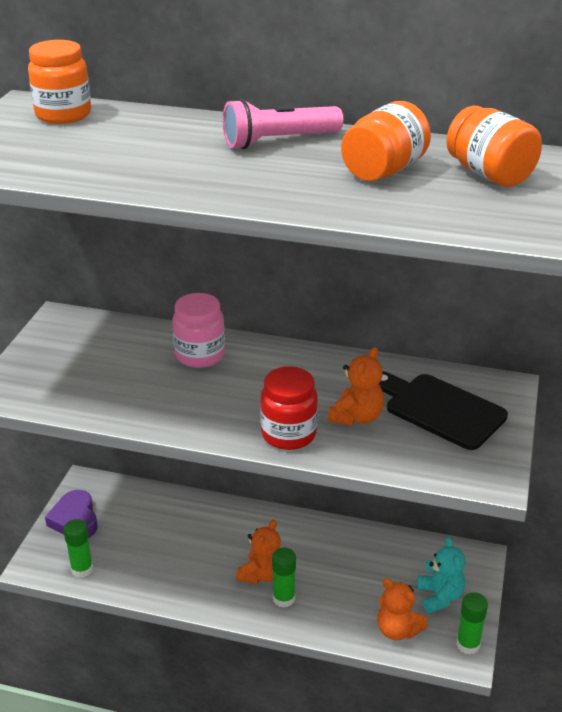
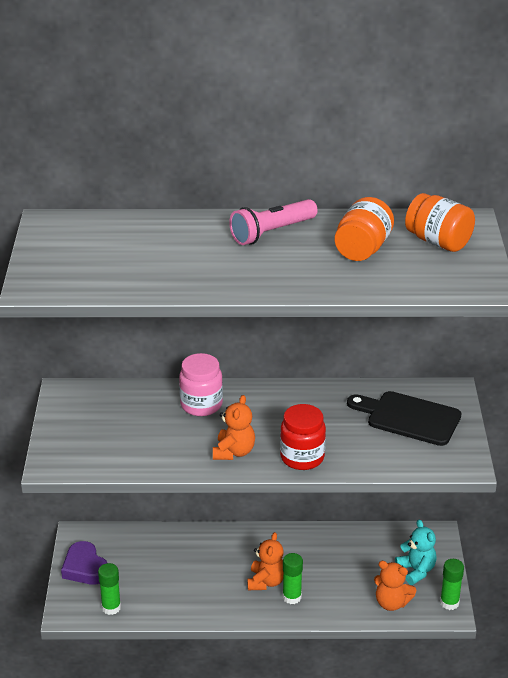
camera: 15 degrees left, 0 degrees up
orange jar [28,40,91,124] -> none
orange teddy bear [328,347,384,426] -> orange teddy bear moved to [213,395,255,460]

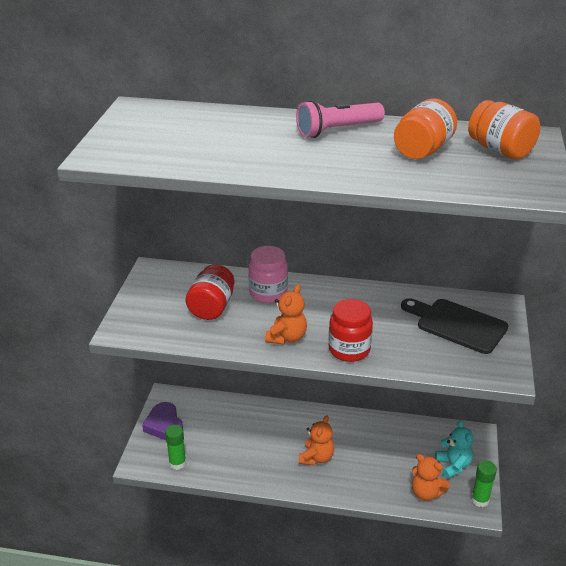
camera: 10 degrees right, 0 degrees up
green glue stick [283,553,303,604] -> none
none -> red jar [186,264,235,320]

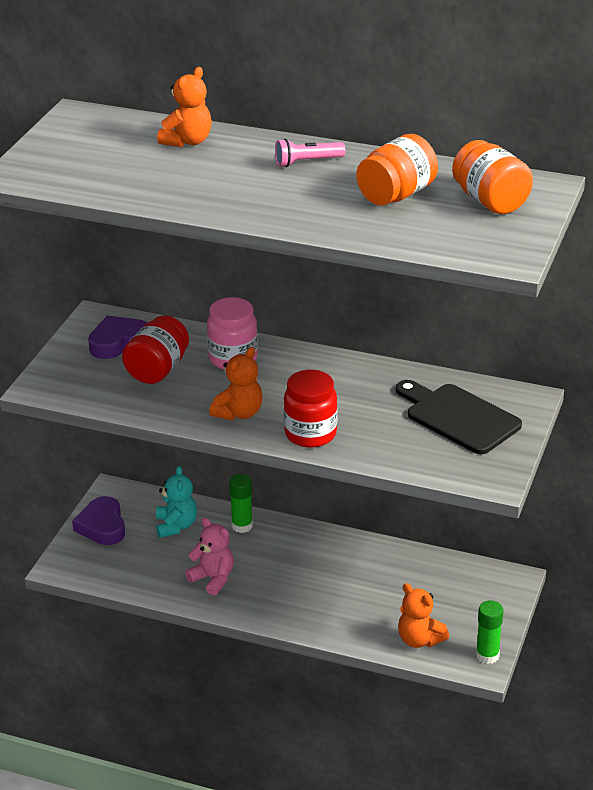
camera: 10 degrees right, 0 degrees up
green glue stick [165,425,186,470] -> green glue stick moved to [229,474,253,533]
pink flashlight [296,100,385,138] -> pink flashlight [275,139,346,167], size x0.64
orange teddy bear [299,415,334,466] -> orange teddy bear moved to [157,67,212,147]
turquoise teddy bear [435,420,474,479] -> turquoise teddy bear moved to [156,466,197,538]
none -> purple heart [88,315,148,359]
none -> pink teddy bear [185,518,234,596]

